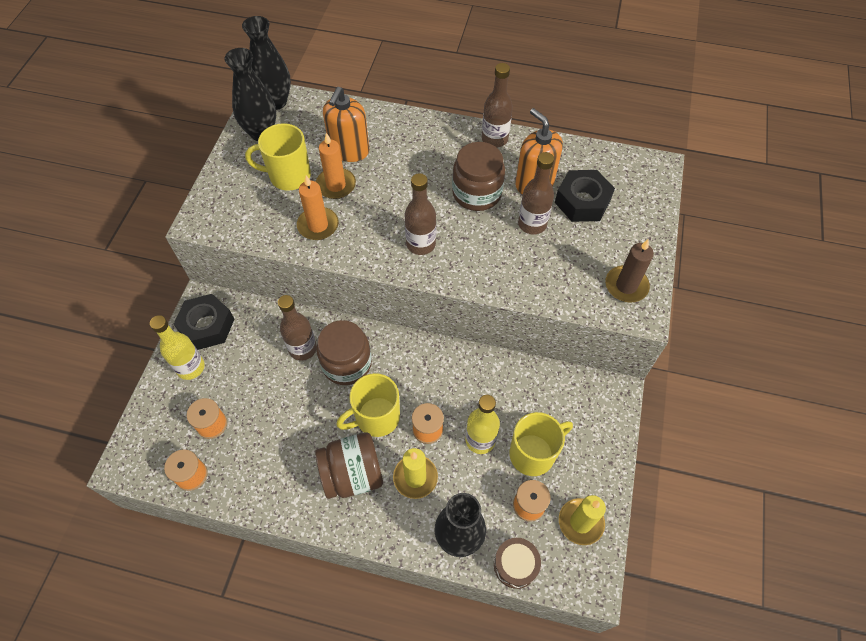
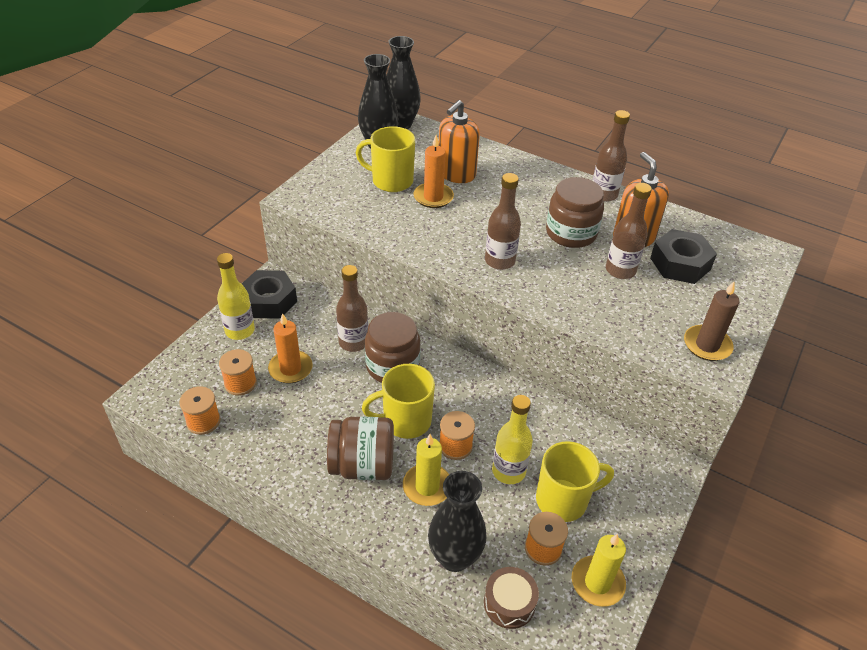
camera: 15 degrees right, 15 degrees down
orange candle [297,175,339,240] -> orange candle moved to [268,313,313,383]

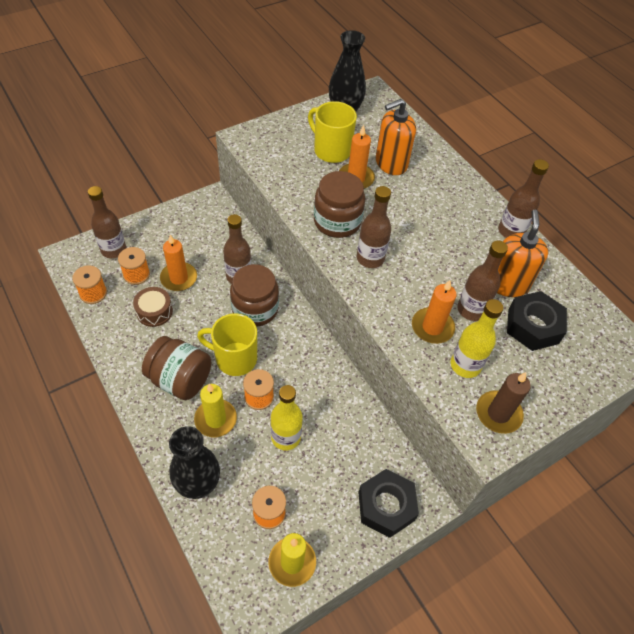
camera: 25 degrees right, 10 degrees up
yellow bottle [217,253,255,340] -> yellow bottle moved to [450,299,503,378]
black nut [242,270,297,319] -> black nut moved to [358,469,419,538]
black vase [386,36,421,129] -> none
brown drum [484,567,539,629] -> brown drum moved to [133,287,173,327]
yellow mug [536,441,614,522] -> none
brown jar [546,177,604,248] -> brown jar moved to [314,171,365,238]
none -> brown bottle [88,186,126,258]
none -> orange candle [412,280,457,344]

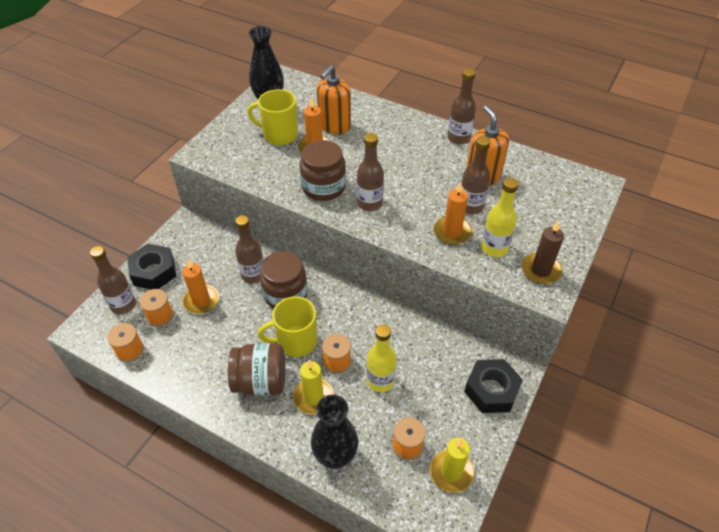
camera: 25 degrees left, 5 degrees down
brown drum [133,287,173,327] -> none
black nut [507,291,567,351] -> black nut moved to [127,244,176,289]

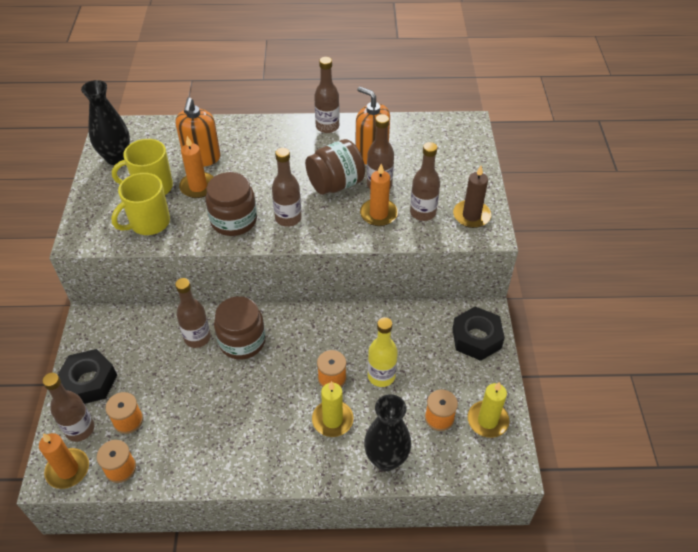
camera: 30 degrees left, 0 degrees up
orange candle [182,260,219,314] -> orange candle moved to [39,433,89,489]
brown jar [228,343,285,396] -> brown jar moved to [305,139,365,195]
yellow mug [258,296,317,357] -> yellow mug moved to [111,173,170,235]
yellow bottle [481,178,519,257] -> brown bottle [410,142,440,221]

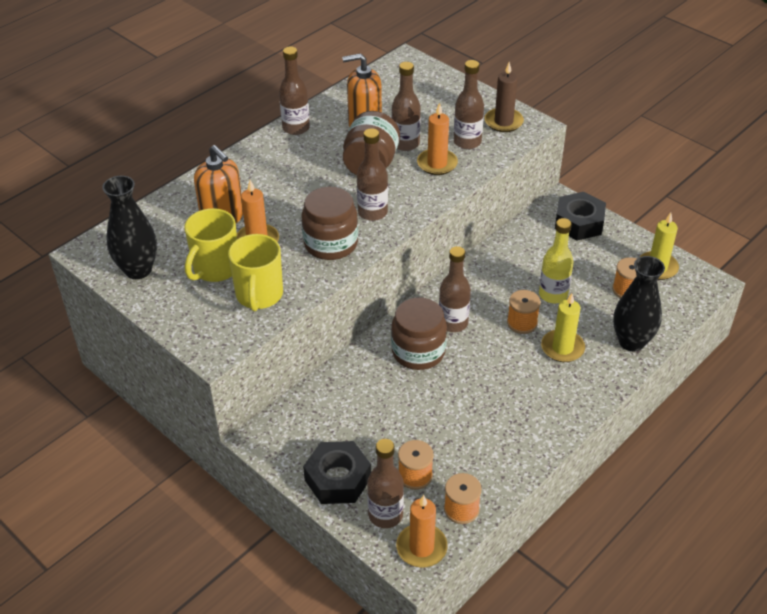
camera: 45 degrees left, 5 degrees down
brown bottle [175,278,211,348] -> brown bottle moved to [439,246,471,332]

